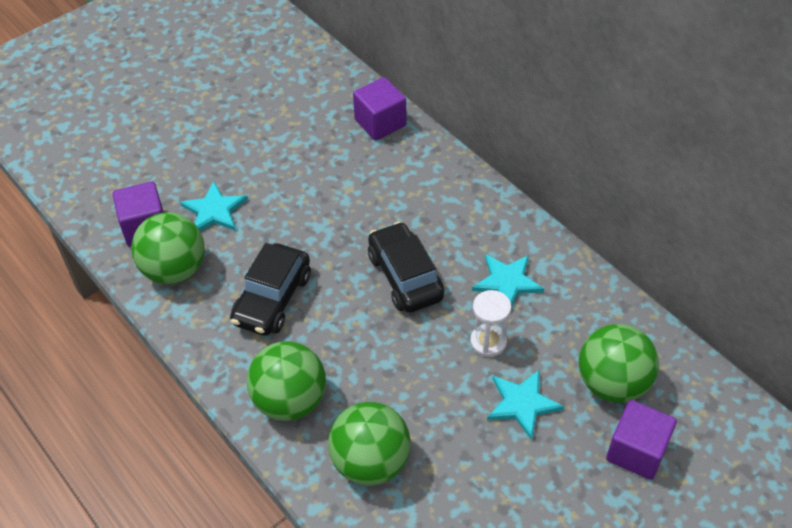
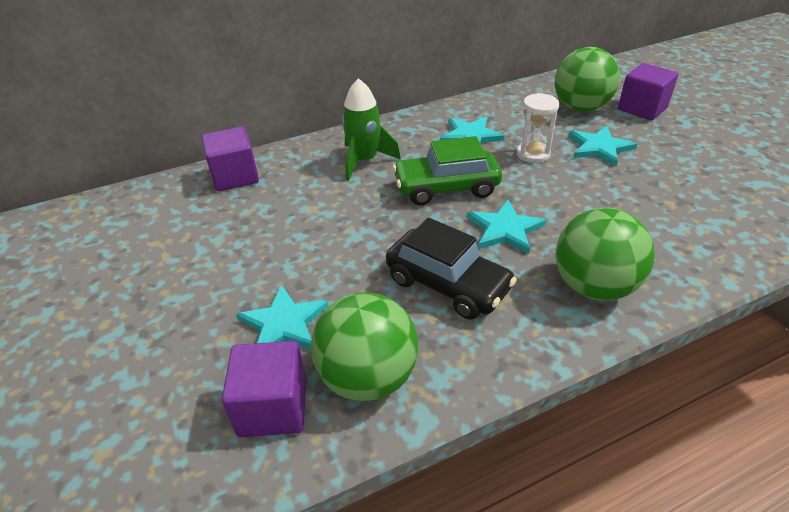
camera: 75 degrees left, 10 degrees down
green ball [328,402,411,486] -> none
black car [368,222,444,313] -> green car [392,136,502,205]
none -> green rocket [342,78,401,181]
none -> turquoise star [467,200,546,254]

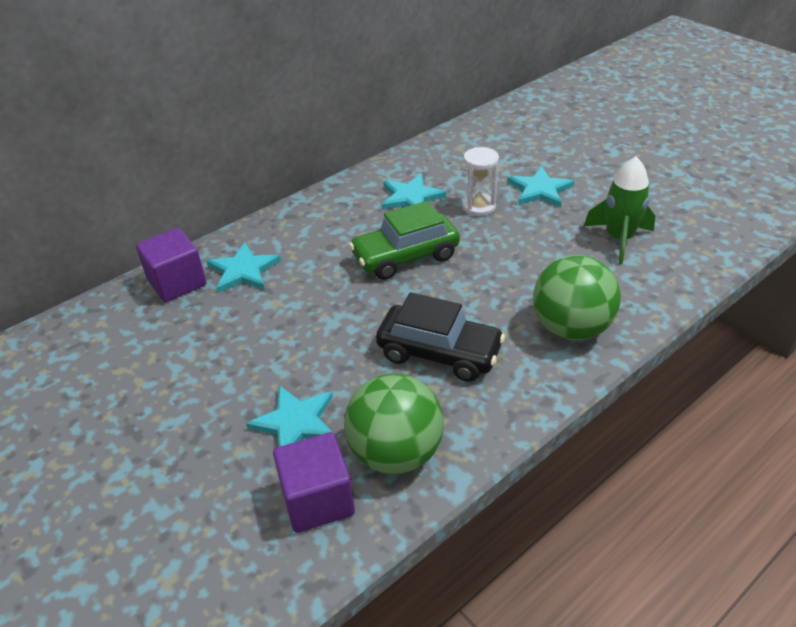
camera: 15 degrees left, 0 degrees up
green rocket [342,78,401,181] -> green rocket moved to [584,157,655,264]
turquoise star [467,200,546,254] -> turquoise star moved to [207,242,281,293]
green ball [555,47,620,112] -> none
purple cube [618,63,679,120] -> none

